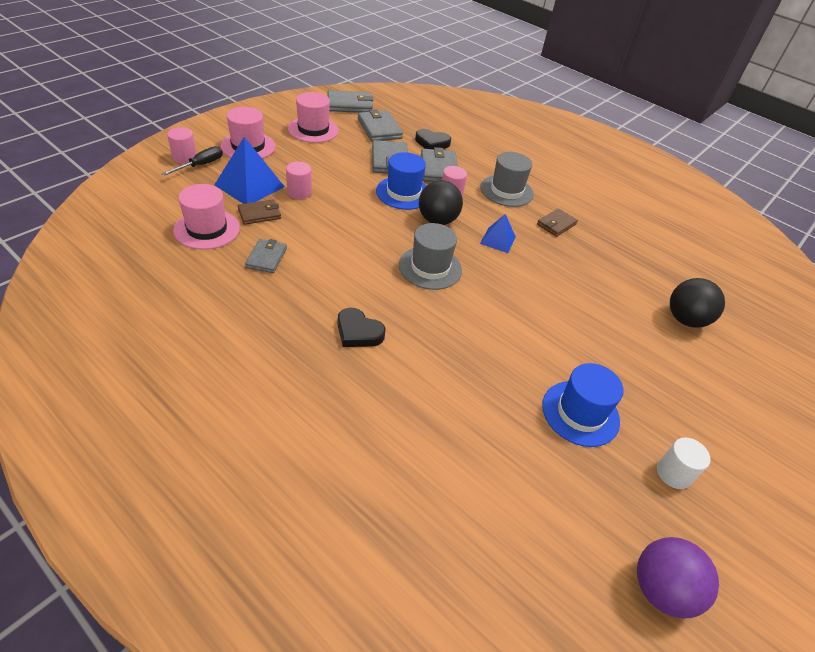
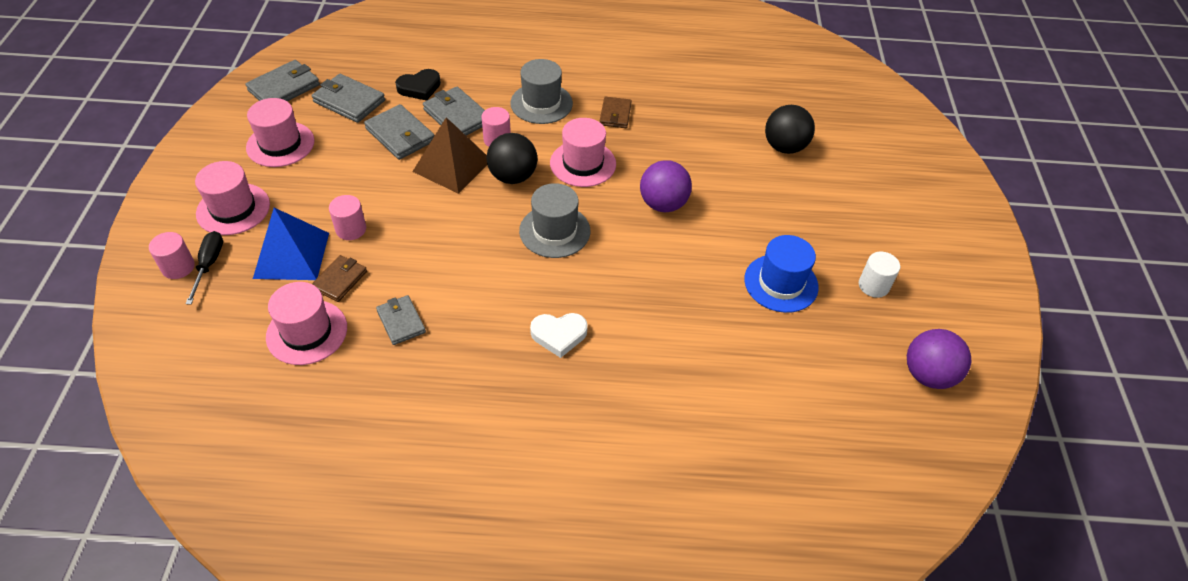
camera: 35 degrees left, 5 degrees up
black heart [338,308,386,347] -> white heart [530,313,588,358]
blue hat [376,152,427,210] -> brown pyramid [412,117,487,194]
blue pyramid [480,214,516,253] -> pink hat [550,118,616,187]
none -> purple ball [640,160,692,212]

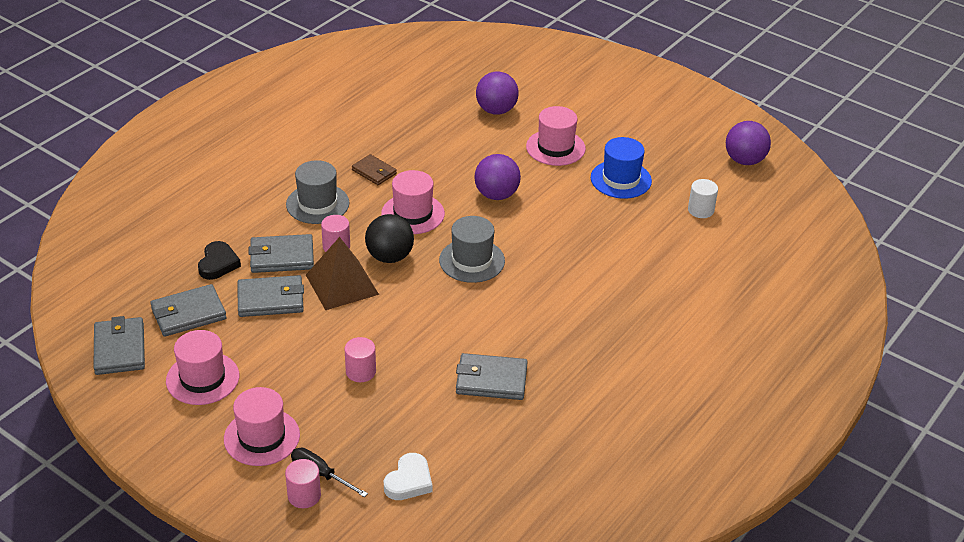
camera: 55 degrees left, 10 degrees down
blue pyramid [253,208,329,280] -> none
pink hat [266,282,347,365] -> pink hat moved to [526,106,586,166]
brown wallet [312,255,367,302] -> none
grey wallet [376,295,426,345] -> grey wallet [456,353,528,400], size x1.52
white heart [530,313,588,358] -> white heart moved to [384,453,432,500]
black ball [765,105,815,154] -> purple ball [476,72,519,115]
white cylinder [859,252,900,298] -> white cylinder moved to [688,179,718,218]

